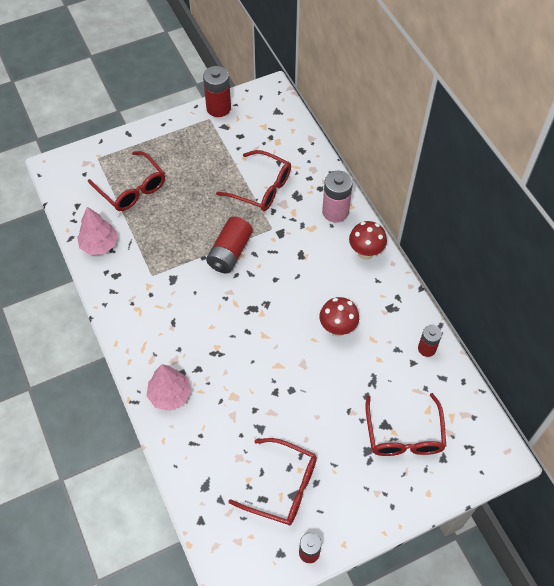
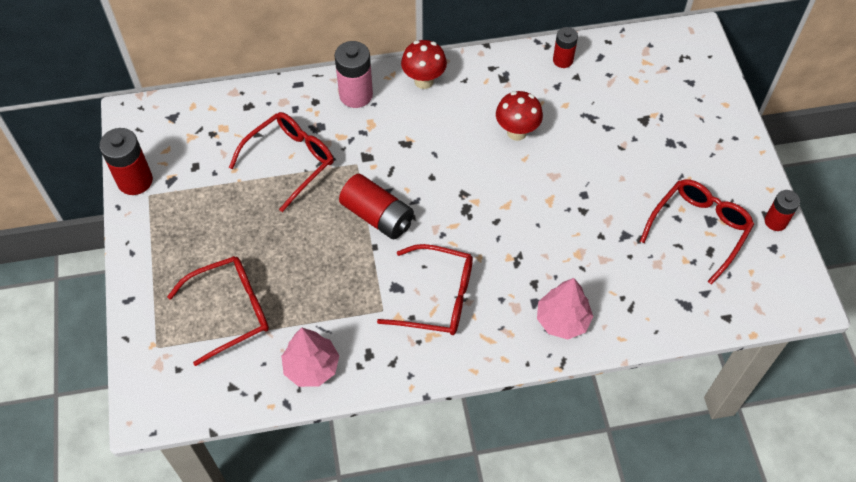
camera: 75 degrees left, 0 degrees up
red glasses [365,393,446,456] -> red glasses moved to [377,244,473,335]

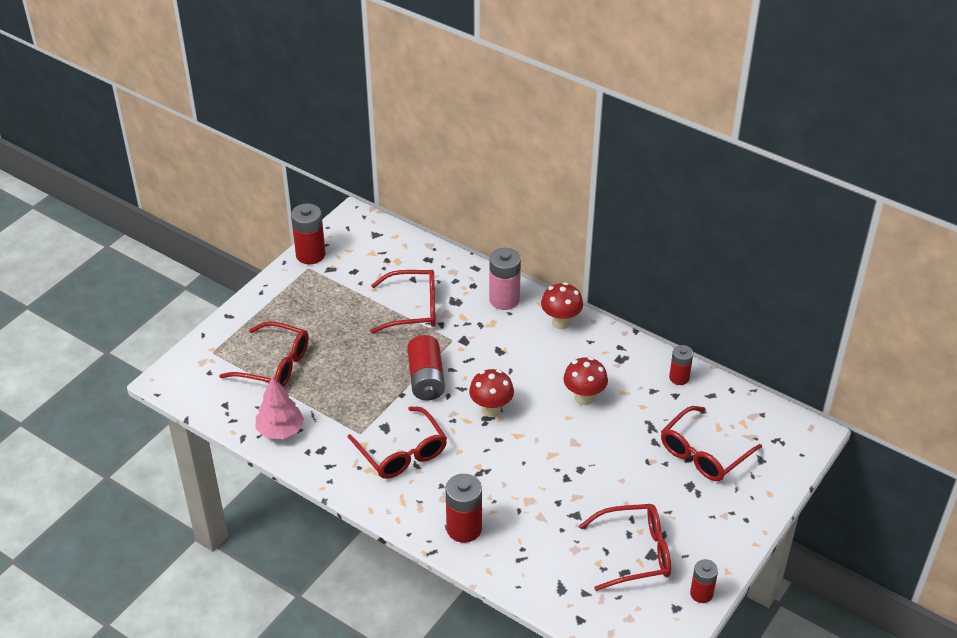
camera: 45 degrees right, 15 degrees down
pink tree [537,278,593,339] -> red battery [446,474,482,543]
none -> red mushroom [469,369,514,417]
none -> red glasses [661,406,762,481]

